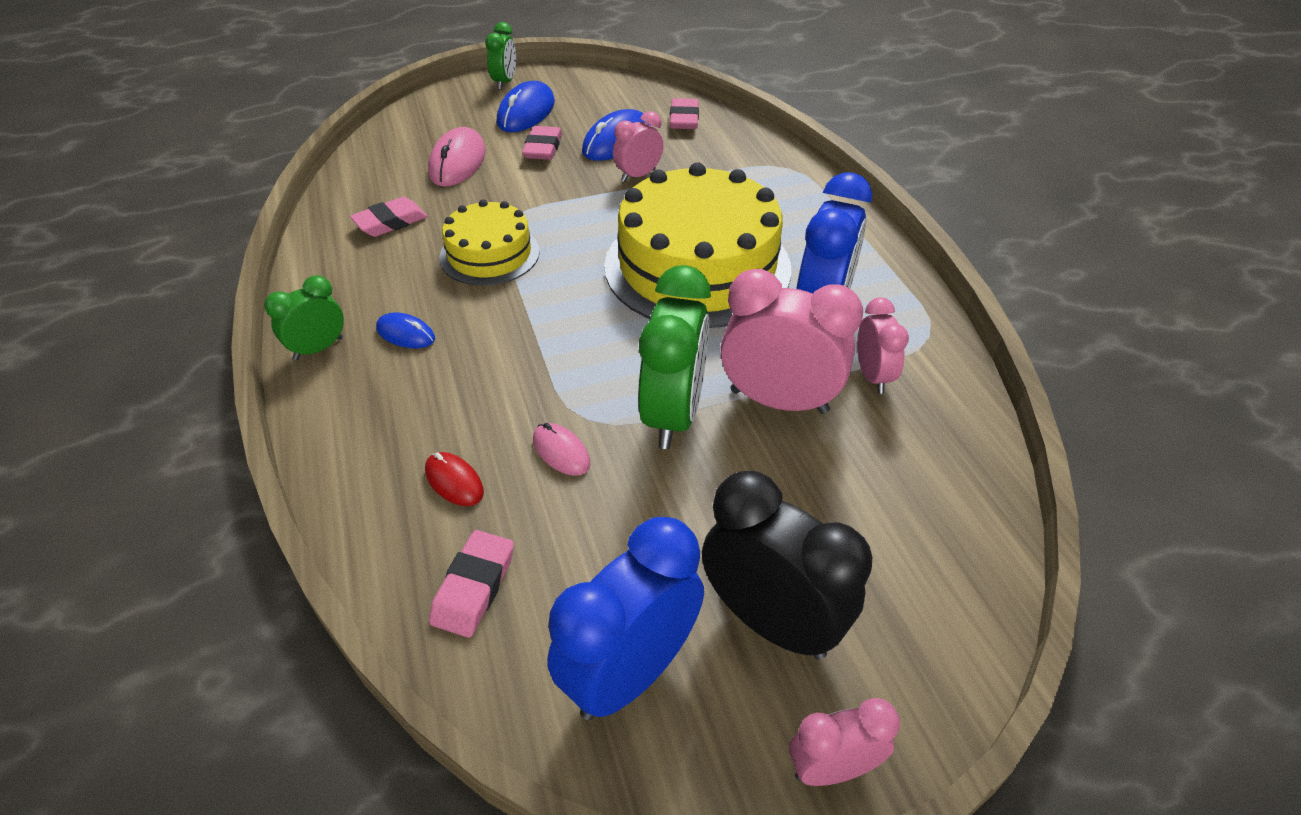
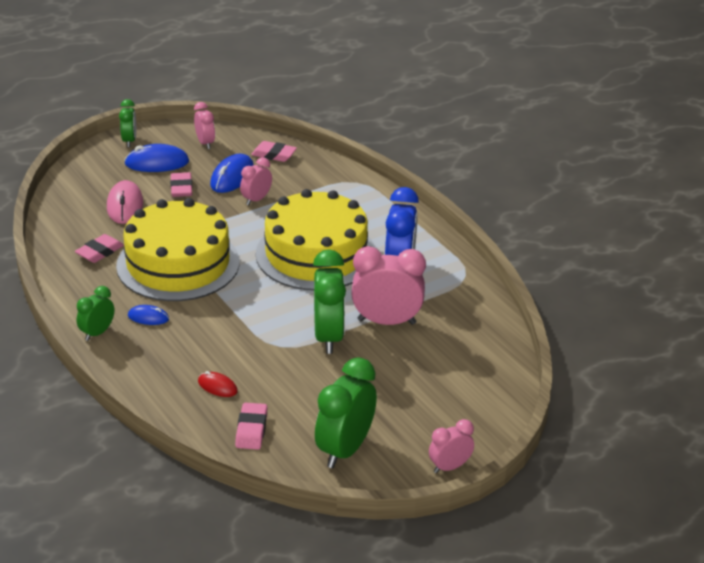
camera: 15 degrees left, 10 degrees down
yellow cake [439,199,540,286] -> yellow cake [116,198,240,301], size x1.85
blue mouse [497,81,555,132] -> blue mouse turned 75 degrees clockwise [124,144,189,172]
pink mouse [533,423,590,476] -> none
blue clock [547,517,704,720] -> green clock [315,357,377,468]
pink eraser [670,98,699,129] -> pink eraser turned 60 degrees counterclockwise [251,141,297,162]
black clock [702,471,872,660] -> none
pink clock [857,297,909,394] -> pink clock moved to [194,102,215,149]

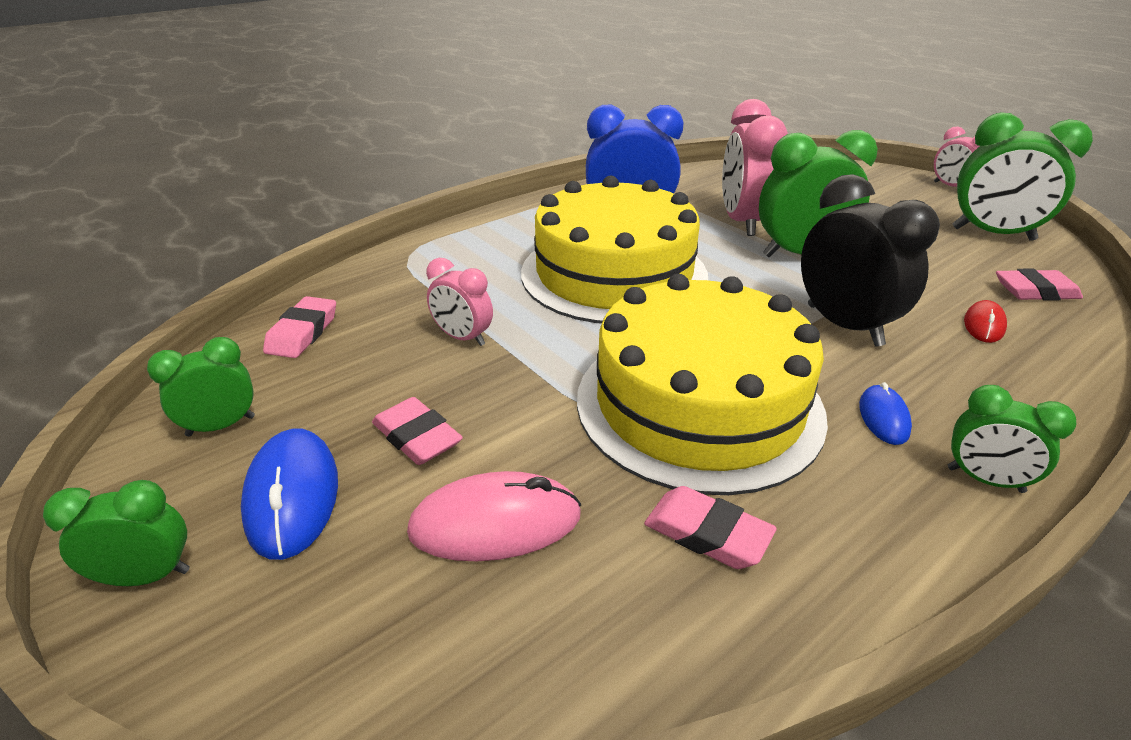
camera: 95 degrees left, 0 degrees up
pink eraser [170,172,193,197] -> pink eraser turned 60 degrees clockwise [372,397,463,465]
pink clock [194,102,215,149] -> green clock [147,337,255,437]
blue mouse [210,154,254,193] -> none
none -> black clock [801,174,940,347]

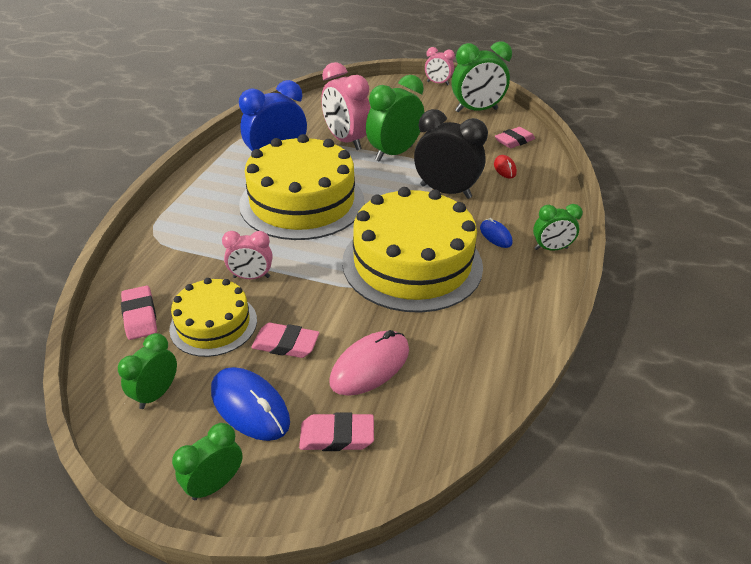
camera: 35 degrees left, 5 degrees up
pink eraser [644,486,777,569] -> pink eraser moved to [299,412,374,451]
none -> yellow cake [169,278,257,357]

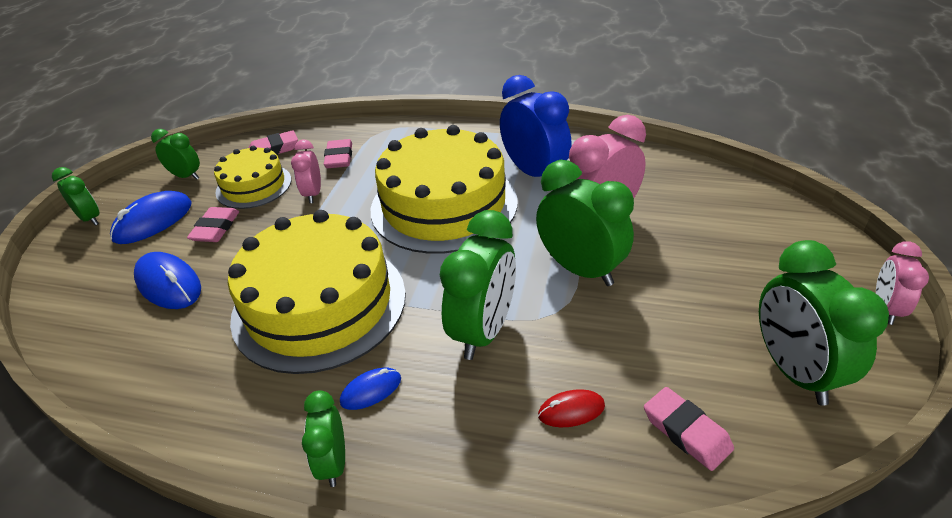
camera: 90 degrees right, 0 degrees up
pink eraser [299,412,374,451] -> pink eraser moved to [324,139,352,168]
pink mouse [329,330,409,396] -> blue mouse [134,252,201,309]
black clock [414,109,488,199] -> green clock [440,210,516,360]

